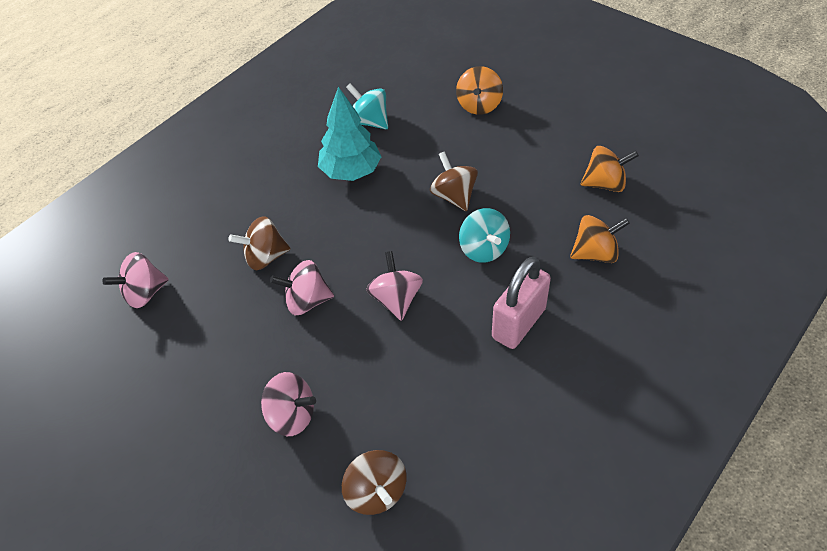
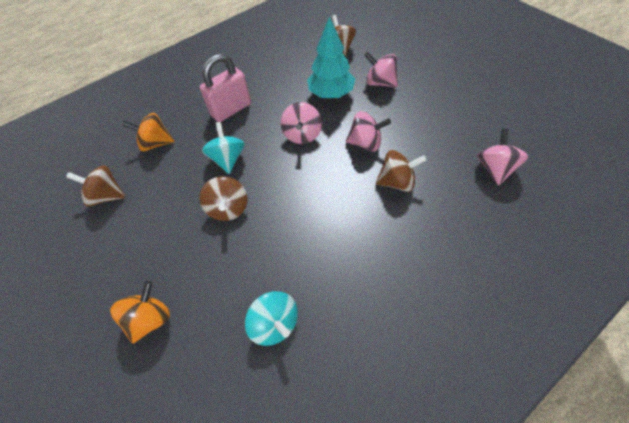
camera: 165 degrees left, 5 degrees up
pink spinning top [102,252,169,308] -> pink spinning top turned 60 degrees counterclockwise [477,129,528,185]
turquoise tree [318,87,381,181] -> turquoise tree moved to [307,16,355,98]
orange spinning top [581,146,639,192] -> brown spinning top [66,166,125,207]

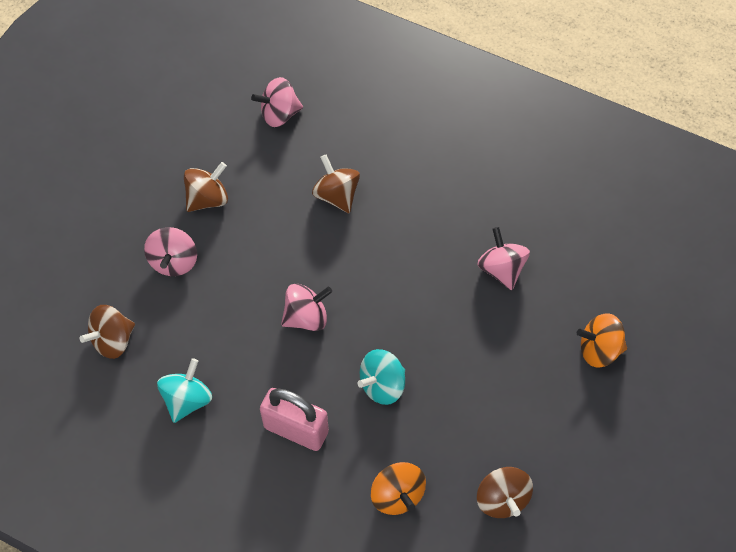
camera: 120 degrees left, 5 degrees up
brown spinning top [199,176,248,221] -> brown spinning top moved to [184,162,228,212]
turquoise spinning top [245,291,298,346] -> turquoise spinning top moved to [157,358,212,423]
turquoise tree [307,16,355,98] -> none
pink spinning top [346,111,391,152] -> pink spinning top moved to [477,227,530,290]

